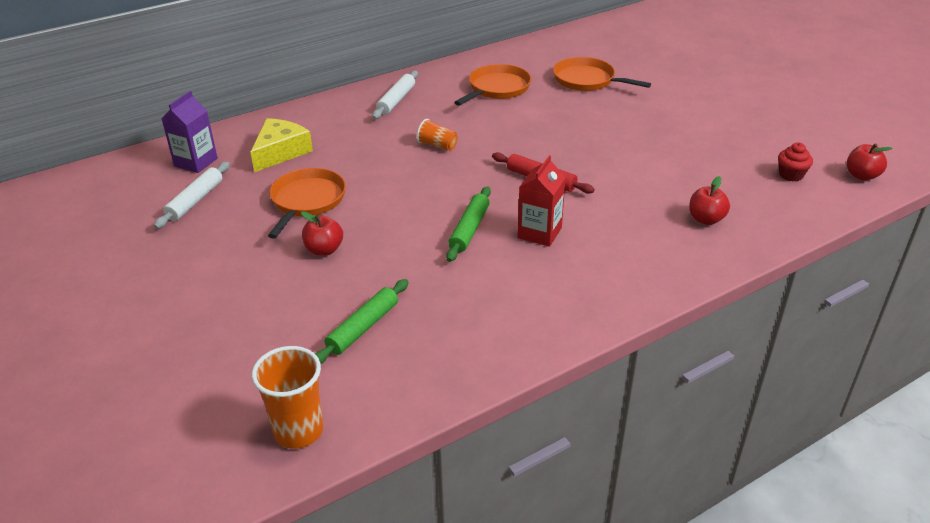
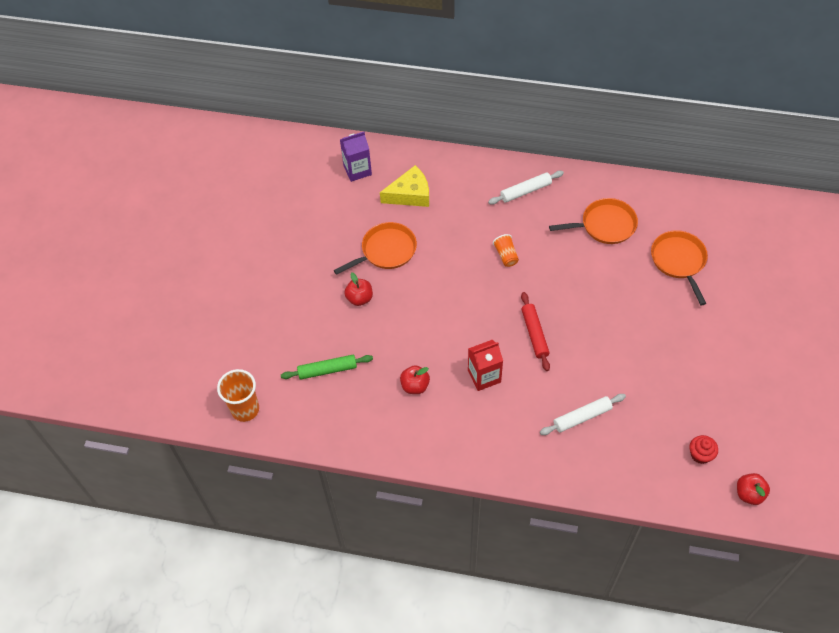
camera: 45 degrees right, 20 degrees up
white rolling pin [154,162,230,229] -> white rolling pin moved to [540,394,626,435]
green rolling pin [446,187,491,262] -> none
red apple [689,176,730,225] -> red apple moved to [400,365,430,394]

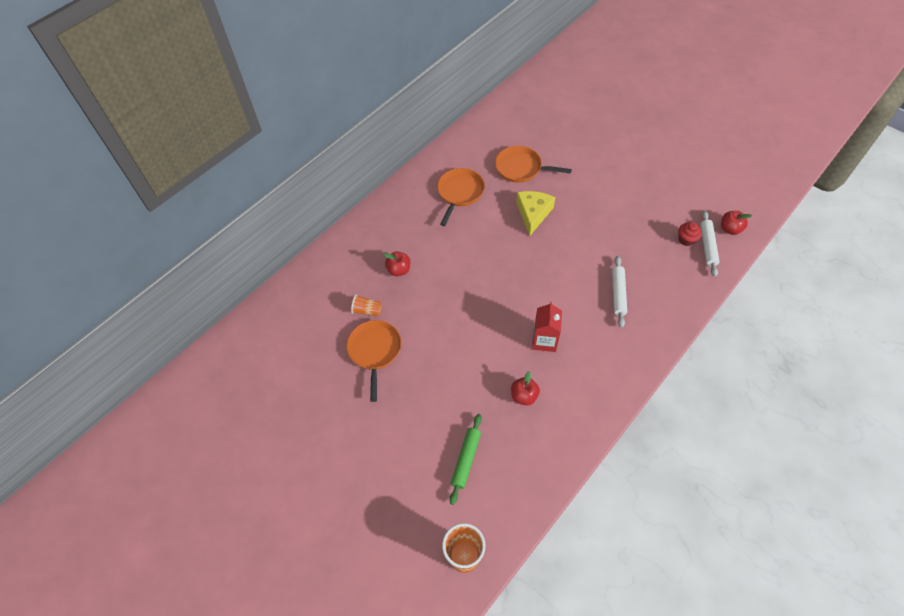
camera: 60 degrees left, 0 degrees up
purple carton [340,132,372,182] -> none
red apple [344,272,373,306] -> red apple moved to [384,252,410,276]
yellow cheese [380,165,429,207] -> yellow cheese moved to [516,191,555,236]
white rolling pin [488,171,564,205] -> white rolling pin moved to [700,211,719,277]
orange cup [493,234,519,267] -> orange cup moved to [351,294,382,316]
red rolling pin [521,292,550,371] -> none

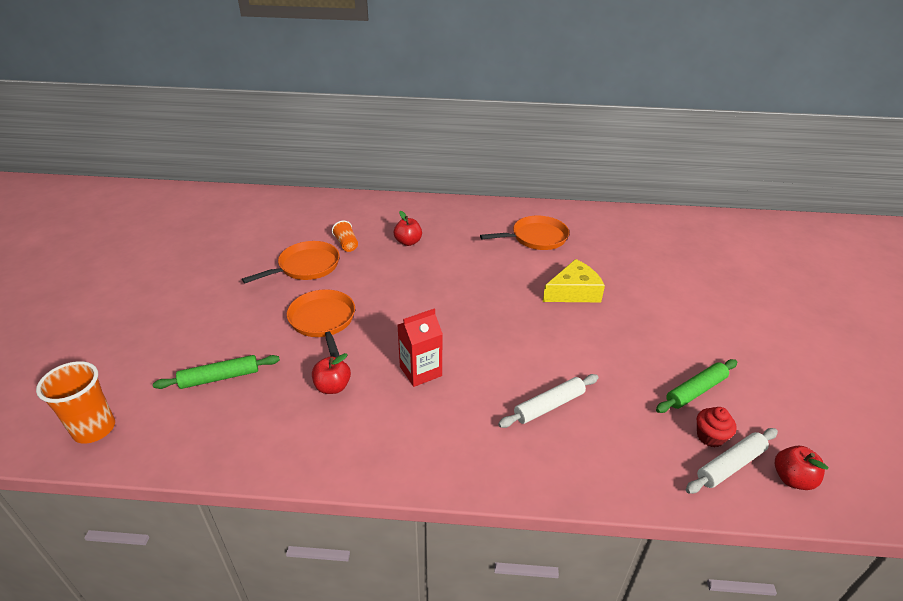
camera: 50 degrees right, 20 degrees down
orange pan [495,146,572,183] -> orange pan moved to [287,289,355,357]
none -> green rolling pin [656,359,737,413]

